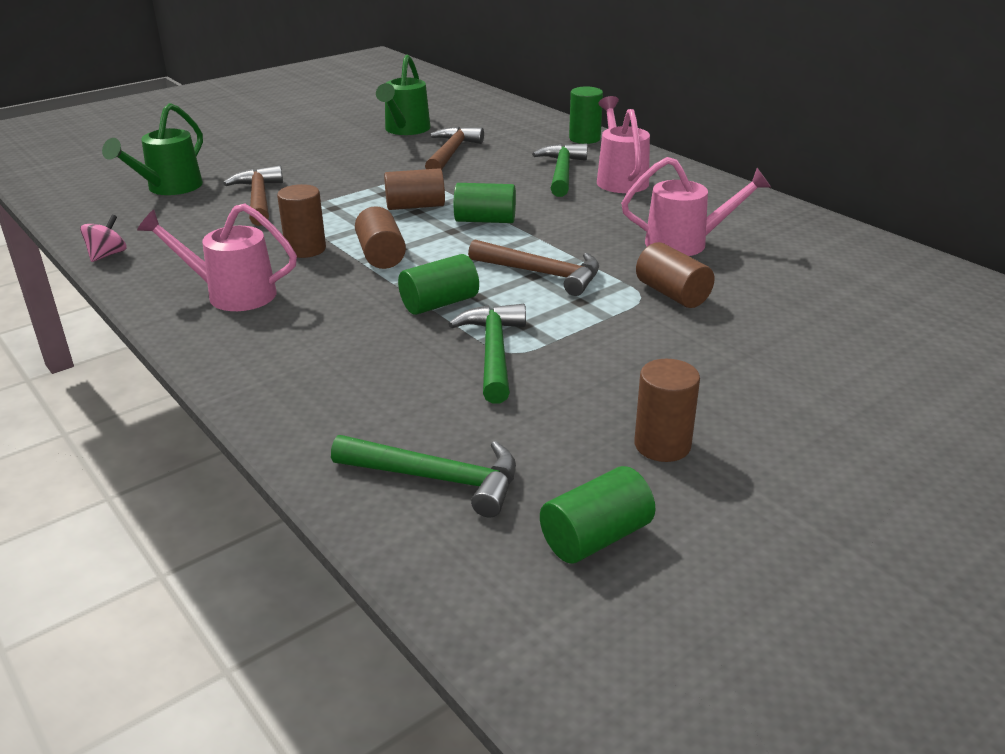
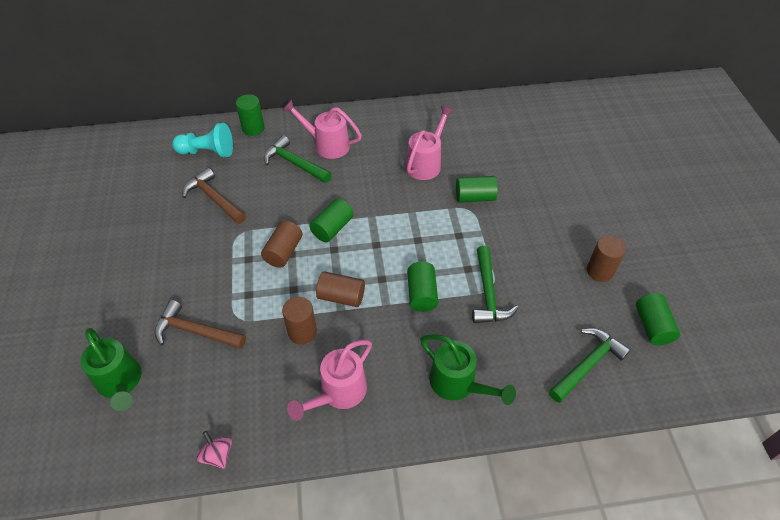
camera: 60 degrees left, 20 degrees up
green watering can [376,55,431,135] -> green watering can moved to [420,334,516,405]
green hammer [449,304,526,404] -> green hammer turned 120 degrees counterclockwise [472,246,518,323]
brown hammer [468,239,599,296] -> none
brown cylinder [636,242,715,308] -> green cylinder [456,176,498,203]
none -> turquoise pawn [172,123,233,158]

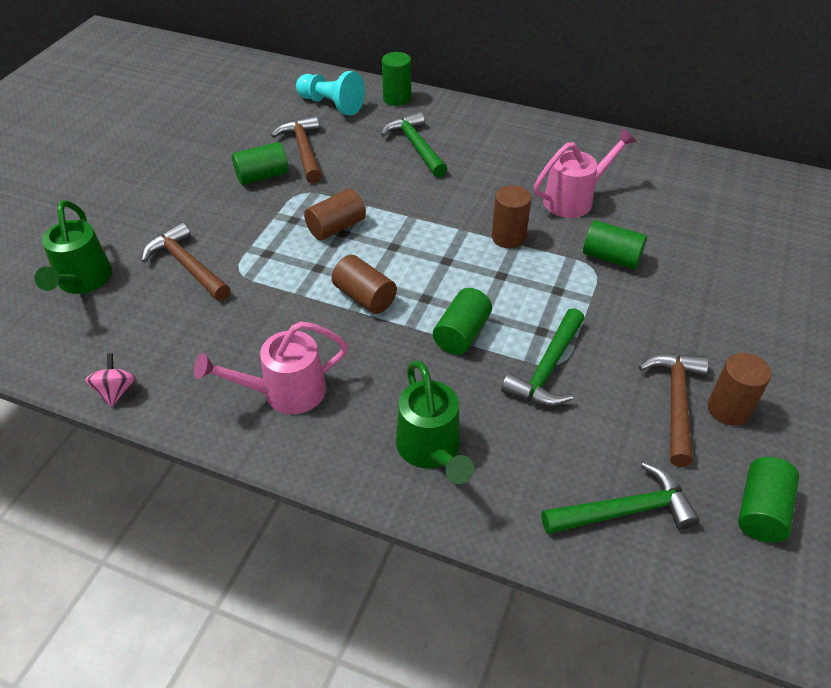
camera: 30 degrees right, 5 degrees down
brown cylinder [282,297,317,344] -> brown cylinder moved to [492,185,531,249]
pink watering can [283,99,362,159] -> none
green cylinder [310,198,354,242] -> green cylinder moved to [232,142,289,185]
none -> brown hammer [639,353,709,467]

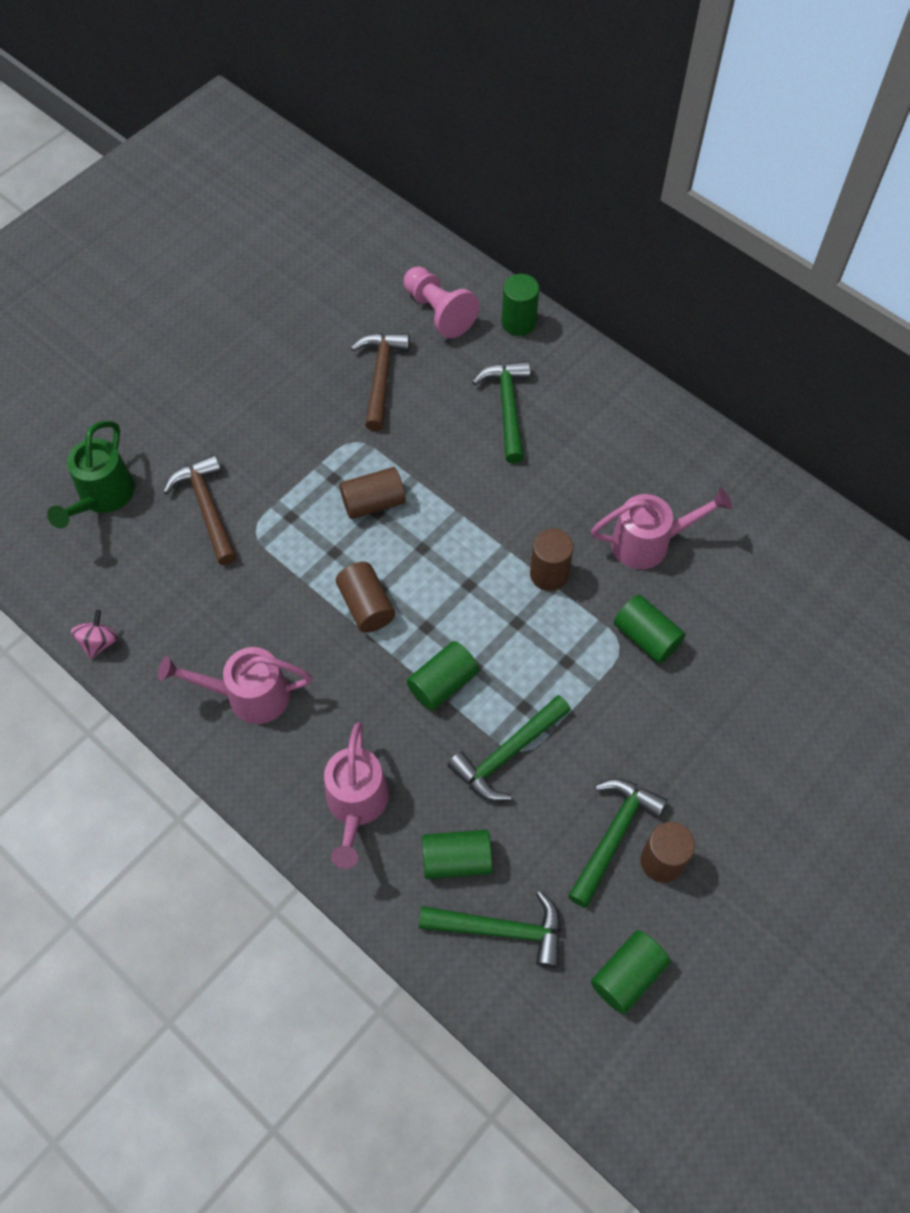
camera: 20 degrees right, 15 degrees up
green cylinder [232,142,289,185] -> green cylinder moved to [422,830,492,879]
turquoise pawn [296,71,365,116] -> pink pawn [404,266,479,339]
green watering can [396,361,474,484] -> pink watering can [324,722,389,869]
brown hammer [639,353,709,467] -> green hammer [568,778,667,908]

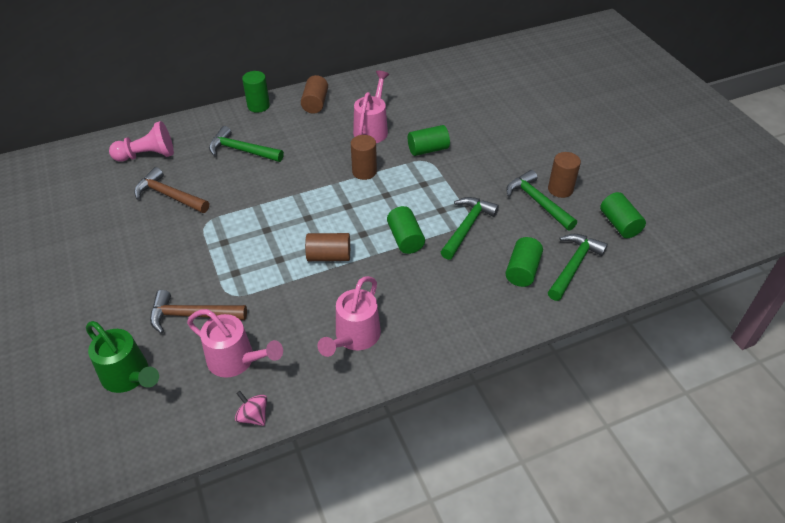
camera: 65 degrees left, 15 degrees down
pink watering can [324,722,389,869] -> pink watering can moved to [187,309,283,378]
brown cylinder [339,467,406,519] -> brown cylinder moved to [301,75,328,114]
green hammer [447,695,571,801] -> green hammer turned 135 degrees counterclockwise [441,197,499,260]
green cylinder [502,274,539,336] -> green cylinder moved to [242,71,270,113]

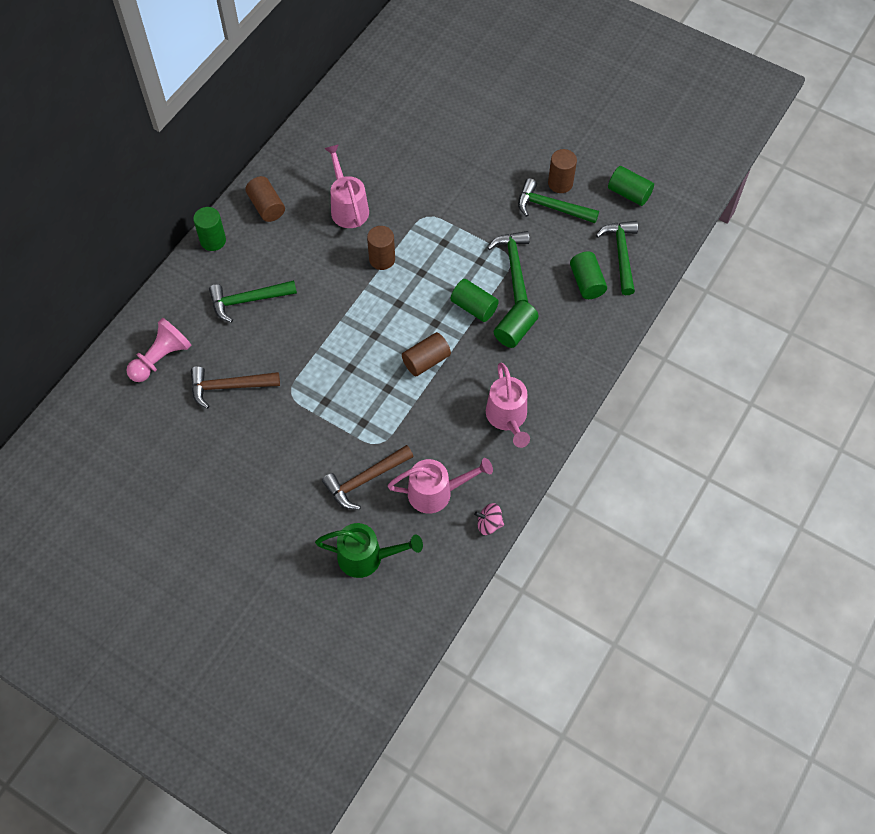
camera: 35 degrees left, 15 degrees up
green cylinder [408,125,450,156] -> green cylinder moved to [494,300,538,348]

